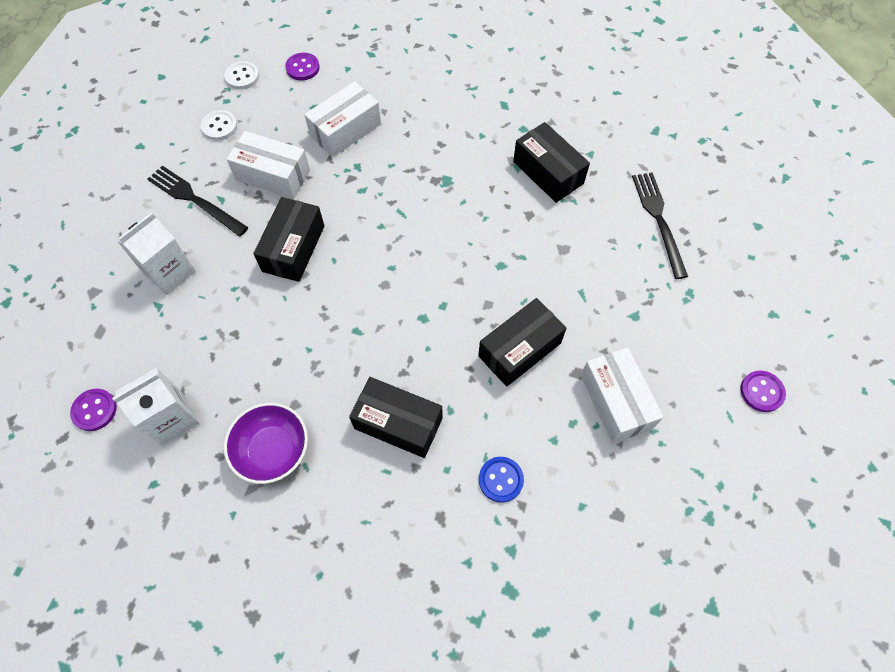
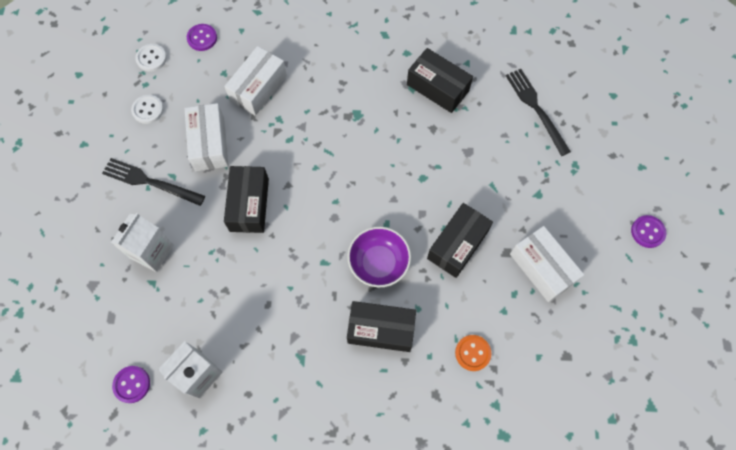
camera: 15 degrees left, 5 degrees up
purple bowl [224,403,308,484] -> purple bowl moved to [347,227,411,287]
white box [226,131,310,199] -> white box turned 75 degrees clockwise [185,103,229,171]
blue button [479,457,524,503] -> orange button [455,335,491,371]

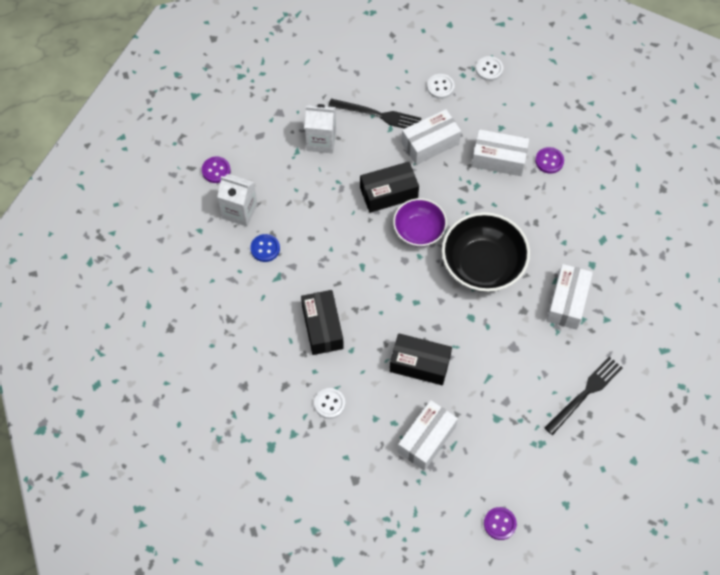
camera: 70 degrees right, 5 degrees down
black fork [102,158,205,206] -> black fork turned 105 degrees clockwise [328,99,421,129]
purple button [187,24,217,51] -> purple button moved to [535,147,564,174]
purple bowl [347,227,411,287] -> purple bowl moved to [393,198,447,247]
black box [407,48,473,113] -> white box [547,264,593,330]
orange button [455,335,491,371] -> white button [314,388,345,419]
none -> blue button [250,234,280,262]
none -> black bowl [442,212,530,292]

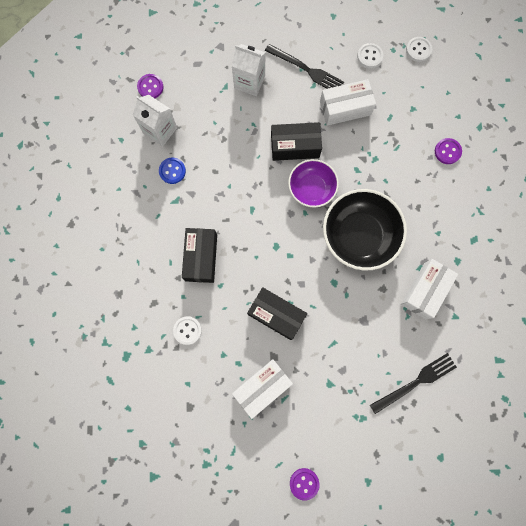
camera: 15 degrees right, 15 degrees up
white box [472,129,529,176] -> none

